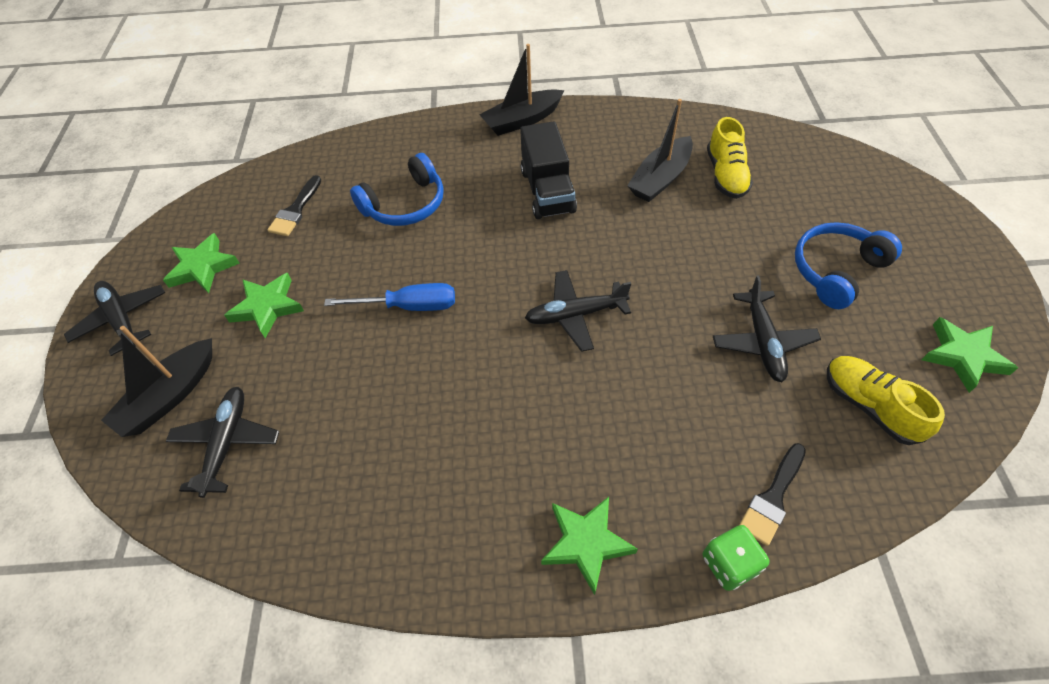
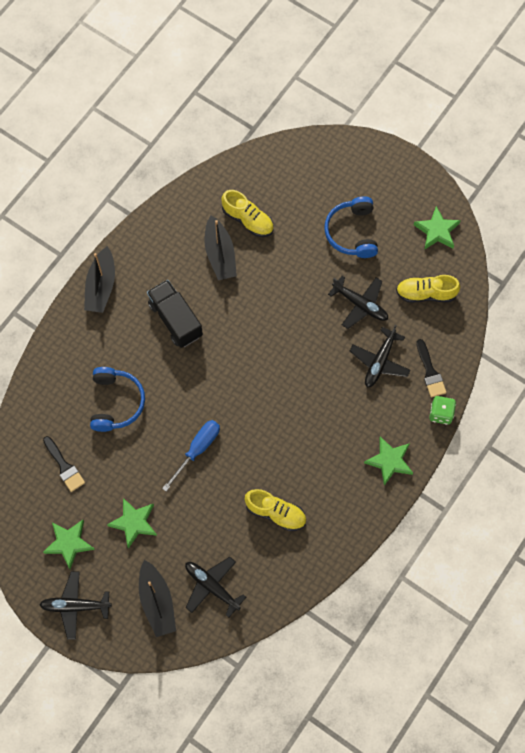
camera: 55 degrees left, 15 degrees up
black truck [520,121,577,219] -> black truck turned 150 degrees counterclockwise [147,280,203,348]
black plane [525,270,631,352] -> black plane moved to [350,325,411,388]
none -> yellow shoe [244,489,306,531]

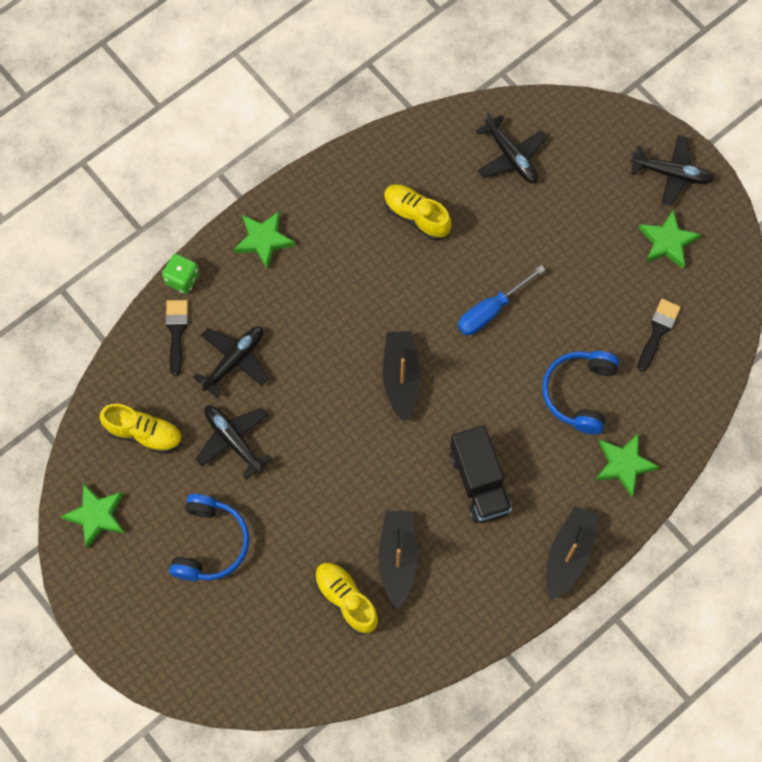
camera: 165 degrees left, 0 degrees up
black brush [43,436,85,492] -> black brush turned 45 degrees clockwise [638,299,681,371]
green star [107,498,157,549] -> green star moved to [595,433,659,497]
black boat [139,560,176,637] -> black boat moved to [383,331,421,422]

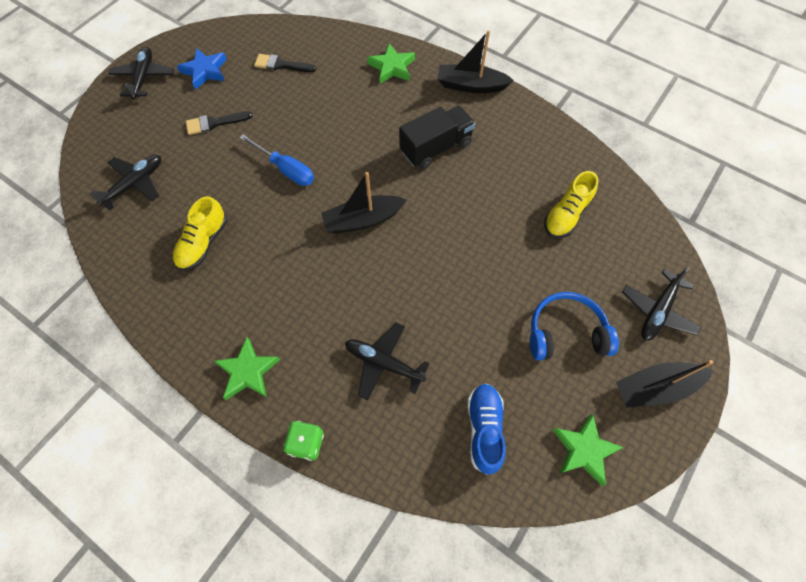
camera: 105 degrees left, 5 degrees down
yellow shoe [100,404,182,454] -> blue shoe [467,383,506,475]
black brush [165,300,188,376] -> black brush moved to [186,111,252,135]
black plane [196,405,272,479] -> black plane moved to [622,267,701,341]
black boat [378,511,418,609] -> black boat moved to [616,360,714,408]
blue headphones [542,351,619,435] -> none
green star [639,210,701,269] -> blue star [177,48,227,90]

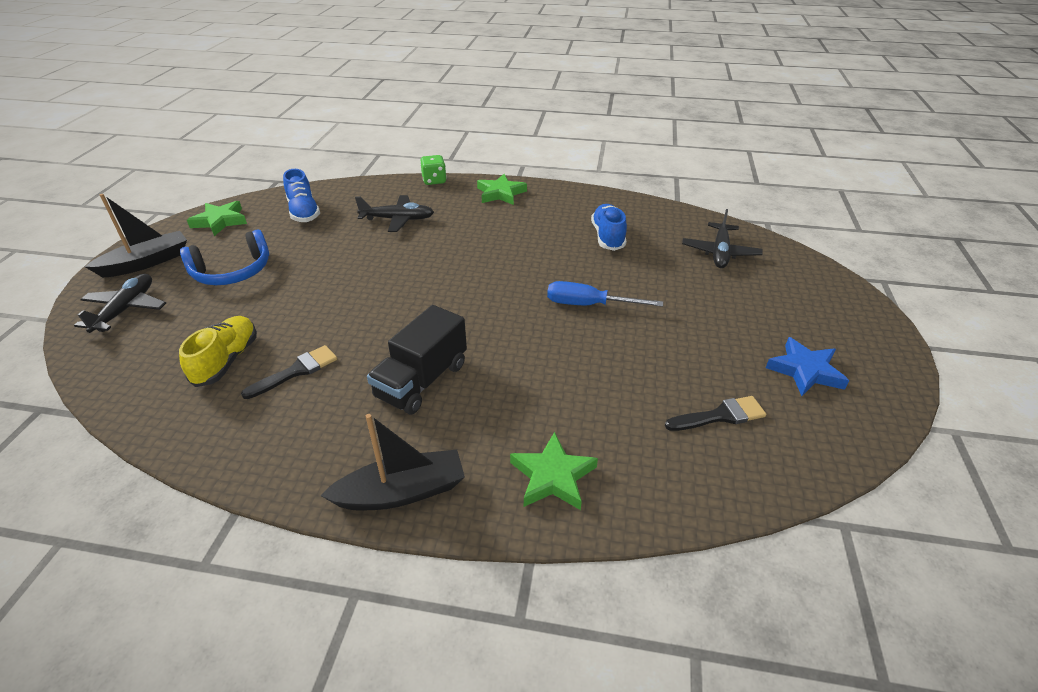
camera: 155 degrees right, 25 degrees down
black plane [108,46,174,100] -> none
yellow shoe [173,196,227,271] -> blue shoe [591,204,627,251]
black brush [186,111,252,135] -> black brush moved to [241,345,337,399]
black boat [321,172,407,234] -> none

